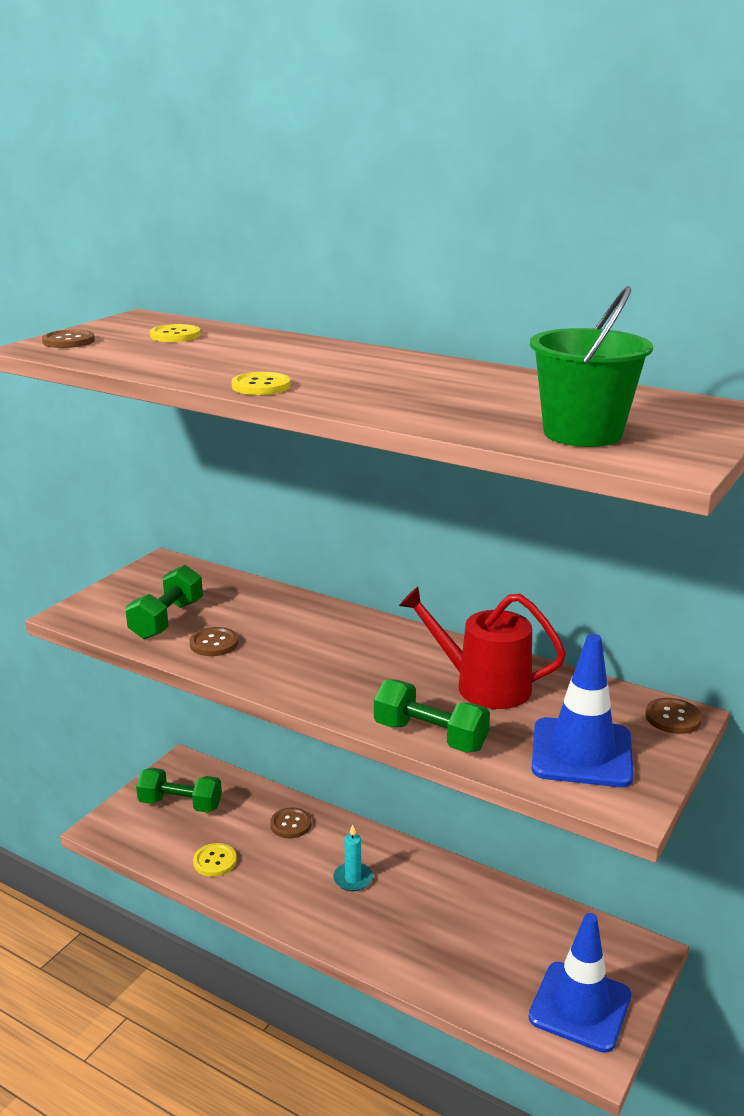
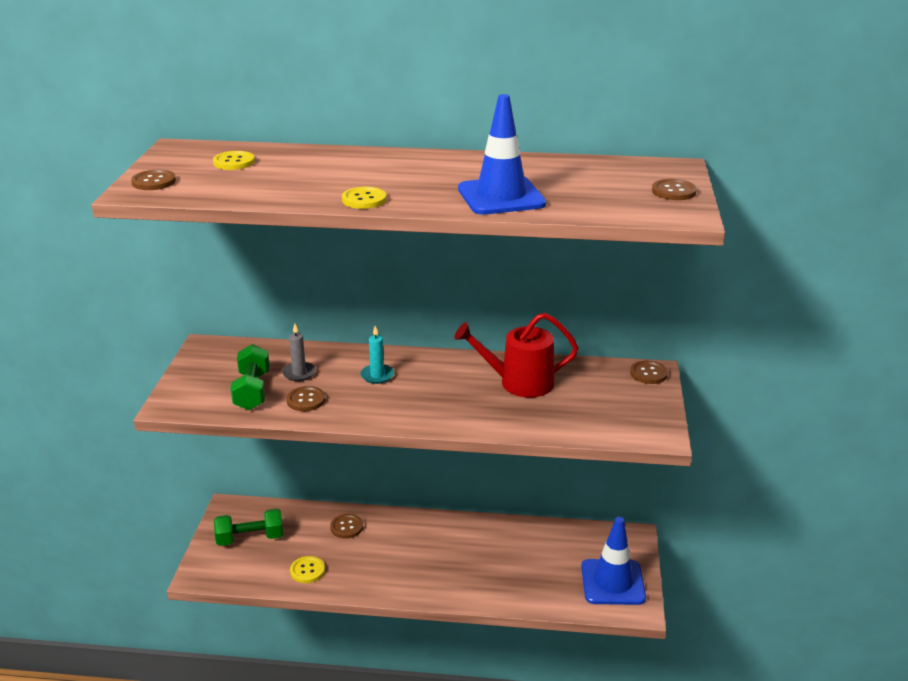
camera: 25 degrees left, 5 degrees up
turquoise candle [333,824,373,891] -> turquoise candle moved to [360,326,394,384]
green dumbbell [374,679,490,753] -> none
green bucket [530,286,653,447] -> none
blue traffic cone [532,634,634,787] -> blue traffic cone moved to [458,94,546,215]
none -> grey candle [282,323,316,381]
none -> brown button [652,179,697,200]

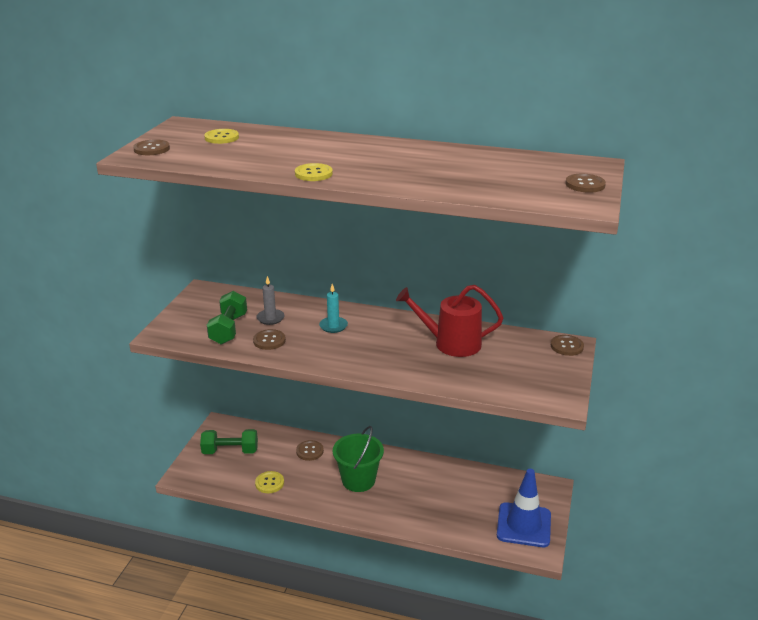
camera: 10 degrees right, 0 degrees up
blue traffic cone [458,94,546,215] -> none
none -> green bucket [333,426,384,492]

